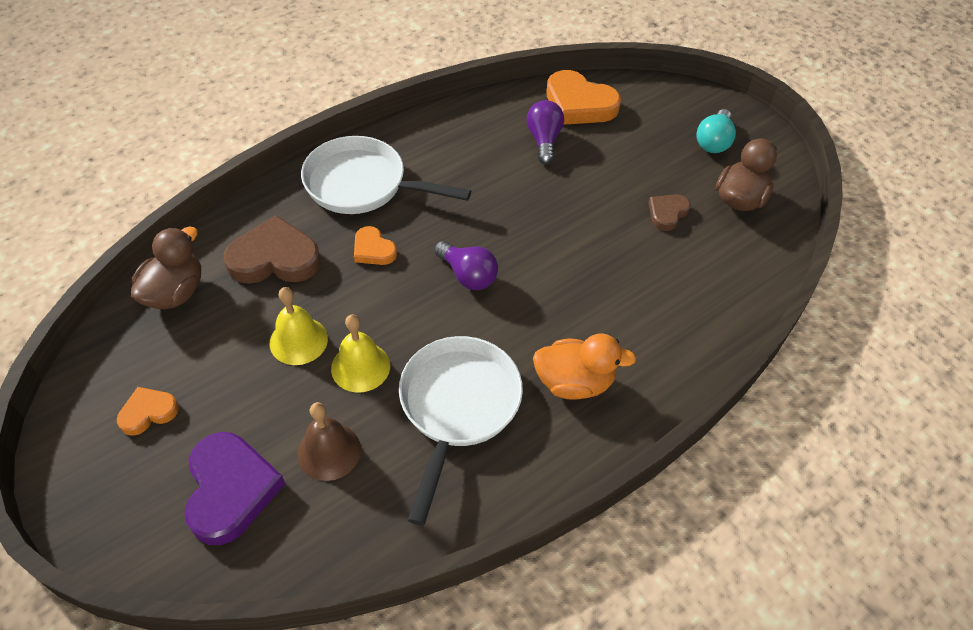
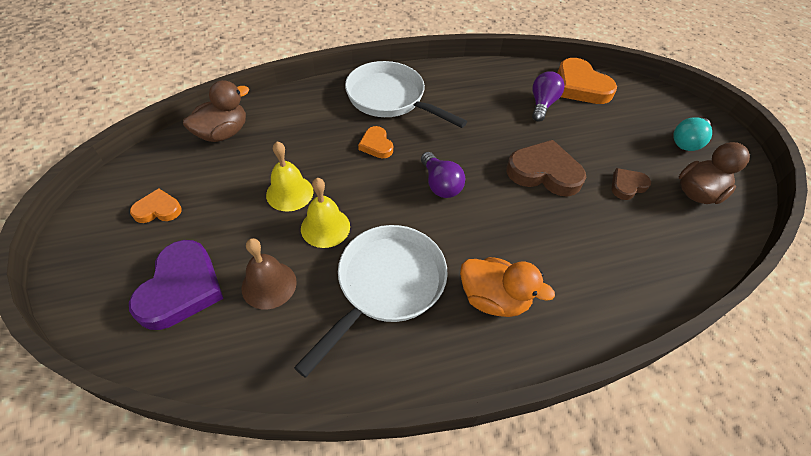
camera: 20 degrees right, 0 degrees up
brown heart [223,215,321,284] -> brown heart moved to [506,140,586,197]

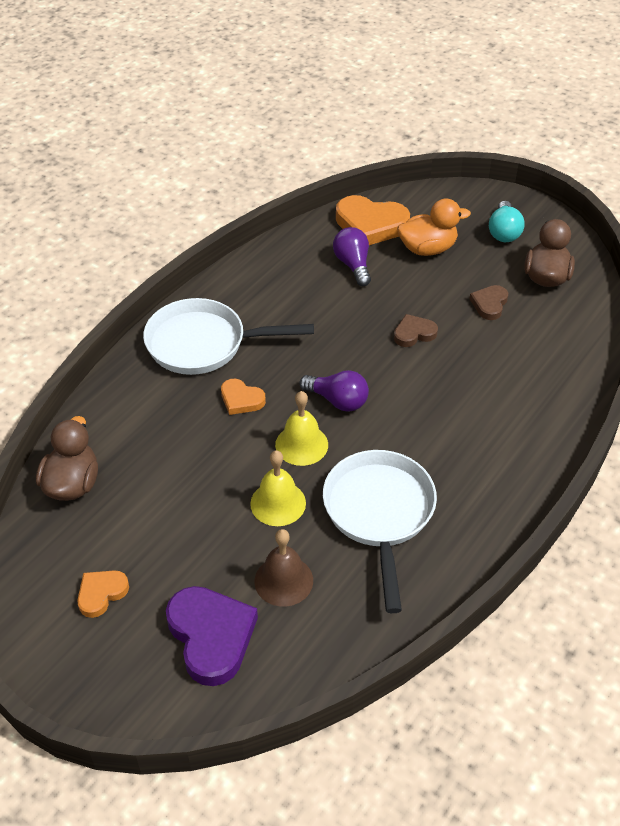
camera: 35 degrees left, 5 degrees down
yellow bell [266,141,314,212] -> yellow bell moved to [275,391,328,466]
orange duck [460,257,555,317] -> orange duck moved to [397,198,471,256]
brown heart [506,140,586,197] -> brown heart [394,314,438,347], size x0.54

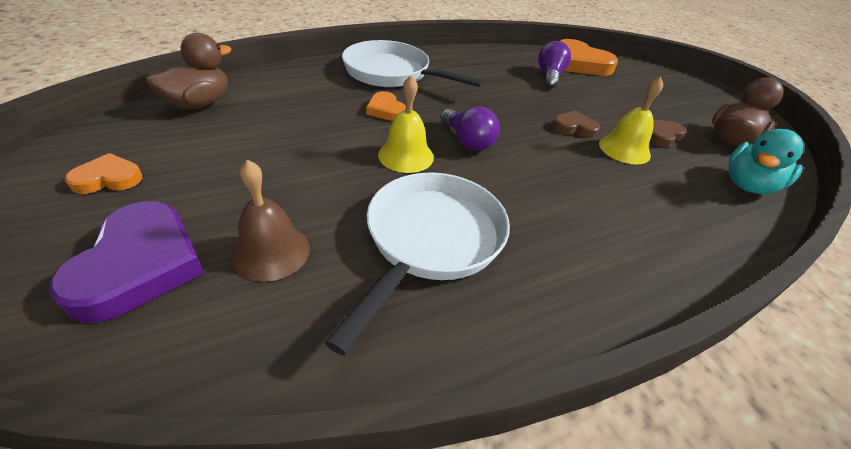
camera: 25 degrees right, 5 degrees down
yellow bell [250,450,306,526] -> yellow bell moved to [599,77,663,165]
orange duck [397,198,471,256] -> none
turquoise light bulb [489,201,524,242] -> none
none -> turquoise duck [728,129,804,194]

